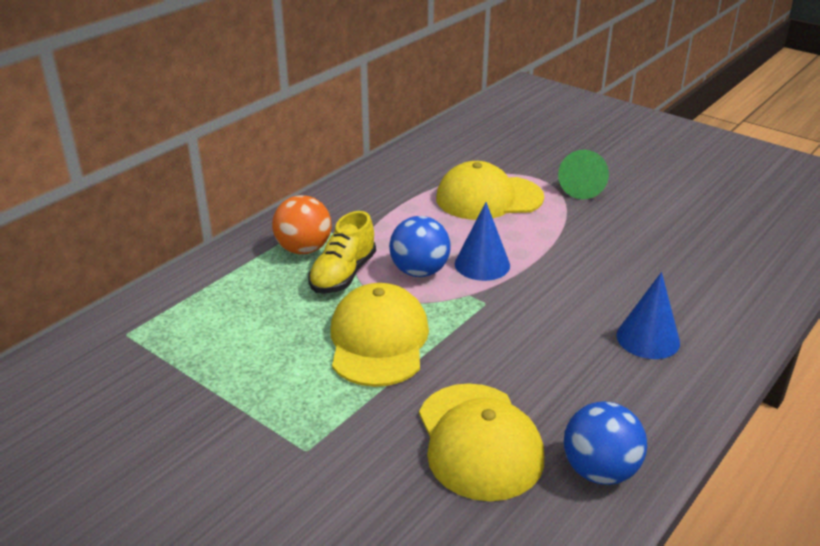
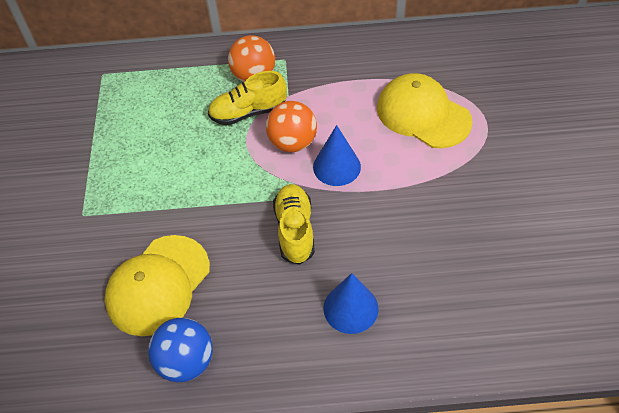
camera: 50 degrees right, 20 degrees up
yellow cap [330,283,429,387] -> none
blue ball [389,216,451,277] -> orange ball [266,101,317,152]
green cone [558,150,609,199] -> none
none -> yellow shoe [273,184,315,265]

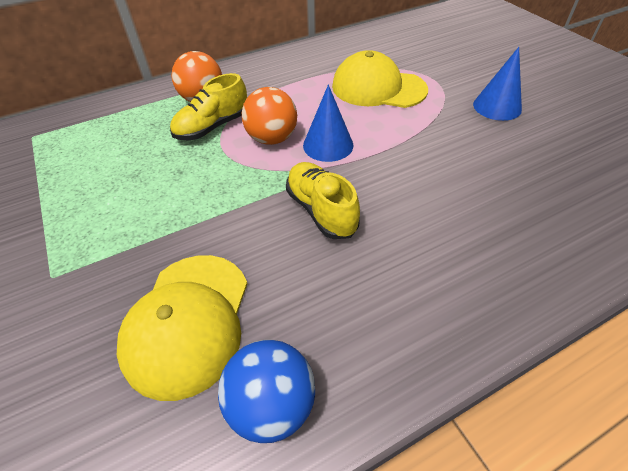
camera: 25 degrees left, 5 degrees down
blue cone [323,273,379,334] -> blue cone moved to [473,47,522,121]

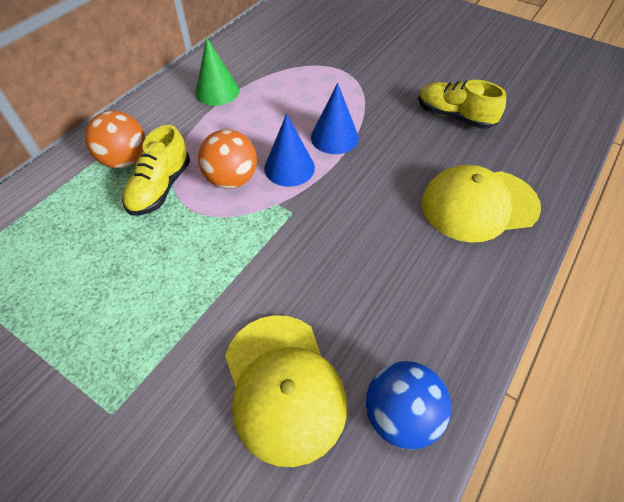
camera: 30 degrees left, 5 degrees up
yellow shoe [286,162,360,239] -> yellow shoe moved to [418,80,506,129]
yellow cap [332,50,428,108] -> yellow cap moved to [422,164,541,243]
blue cone [473,47,522,121] -> blue cone moved to [311,83,359,154]
none -> green cone [195,37,239,106]

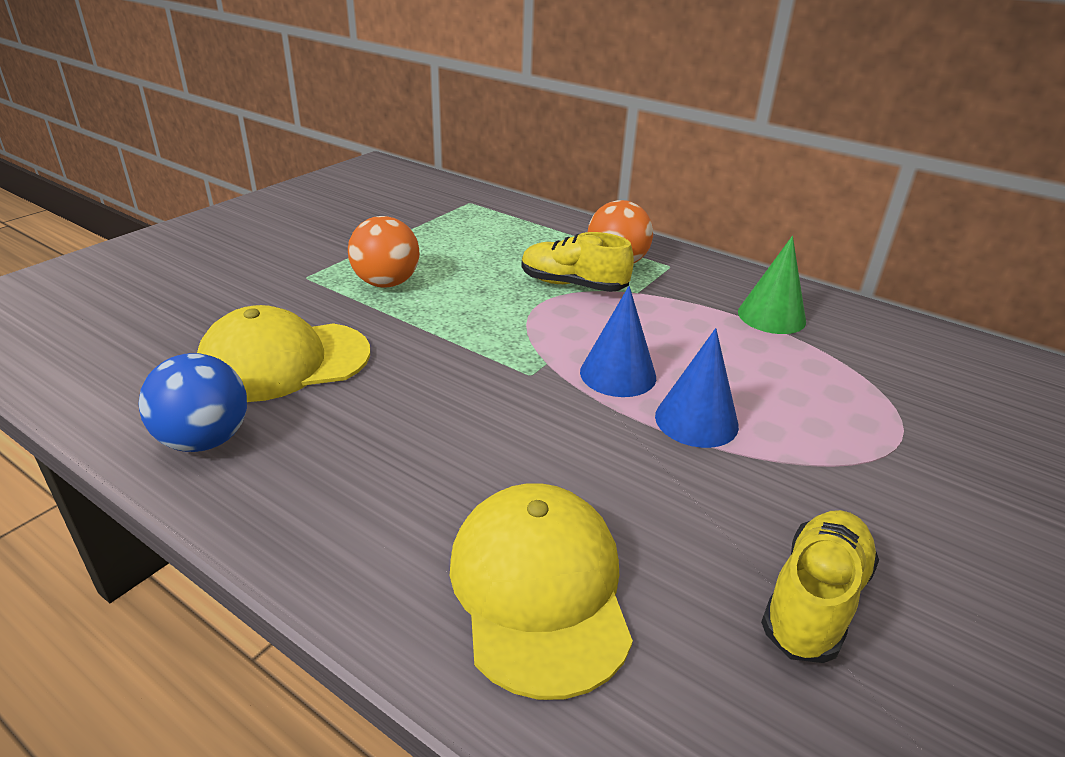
camera: 90 degrees right, 20 degrees down
orange ball [198,129,257,189] -> orange ball moved to [348,216,420,287]

